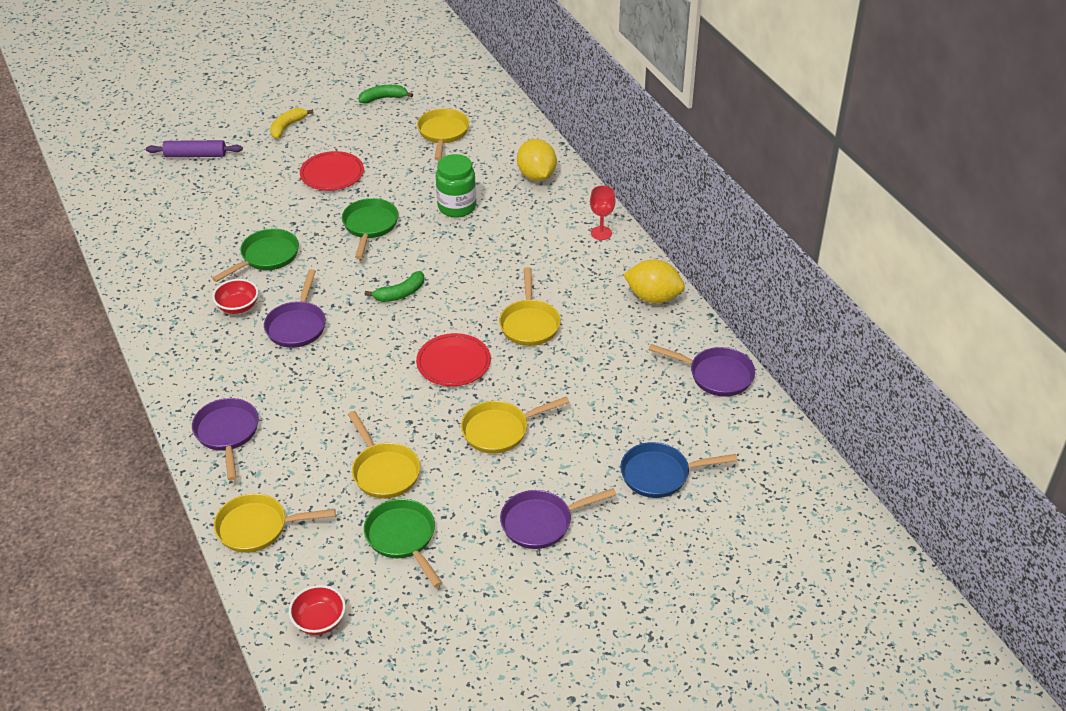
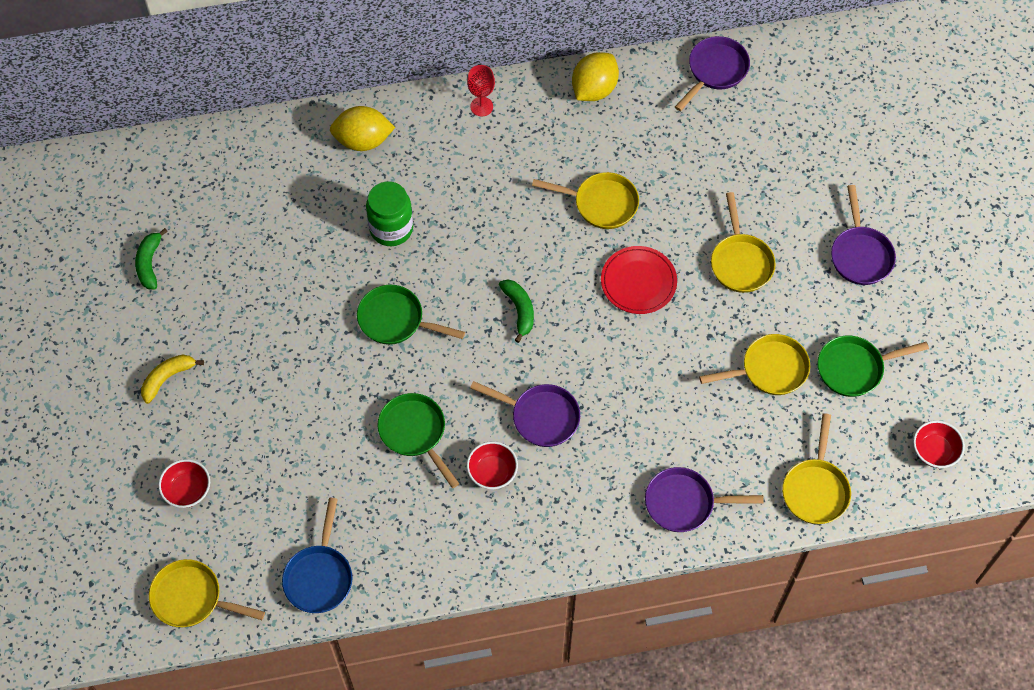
camera: 75 degrees left, 20 degrees up
purple rolling pin [146,140,243,157] -> red bowl [158,459,210,508]
yellow banana [270,108,314,139] -> yellow banana turned 90 degrees clockwise [141,354,204,404]
red plate [300,151,364,191] -> none
yellow pan [417,108,469,160] -> yellow pan moved to [149,559,265,627]
blue pan [620,442,737,498] -> blue pan moved to [282,498,352,613]

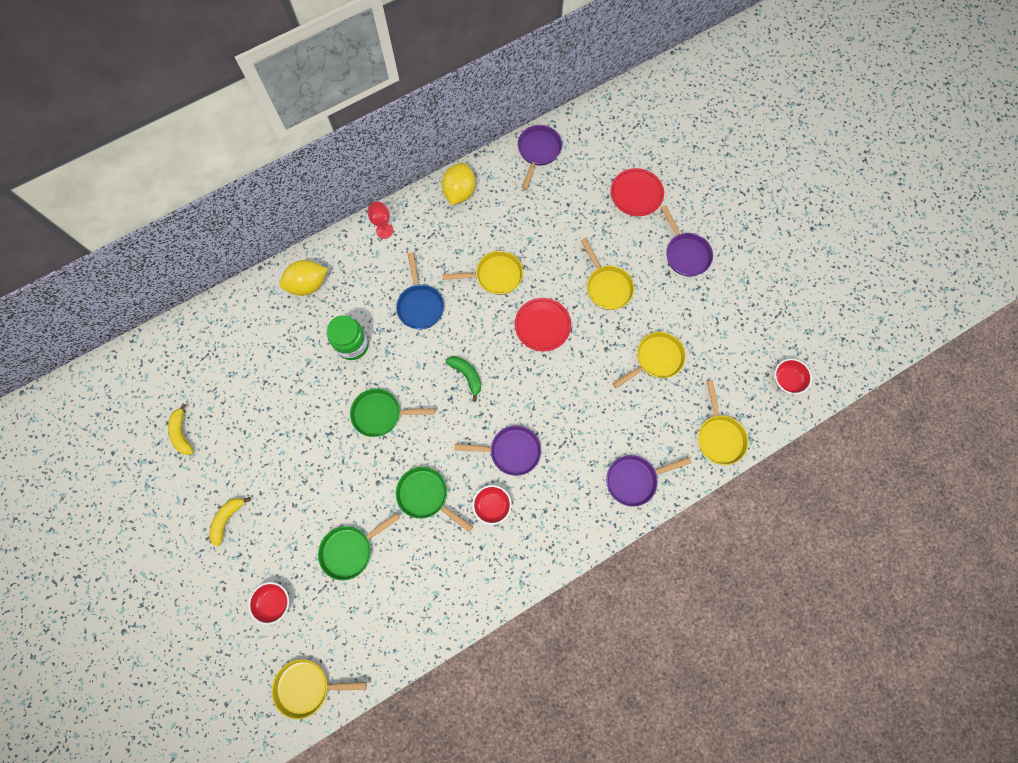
camera: 20 degrees left, 10 degrees up
green banana [135,228,168,290] -> yellow banana [168,403,194,455]
blue pan [282,498,352,613] -> blue pan moved to [396,252,444,330]
green pan [817,335,929,397] -> green pan moved to [318,513,400,580]
none -> red plate [611,168,664,216]

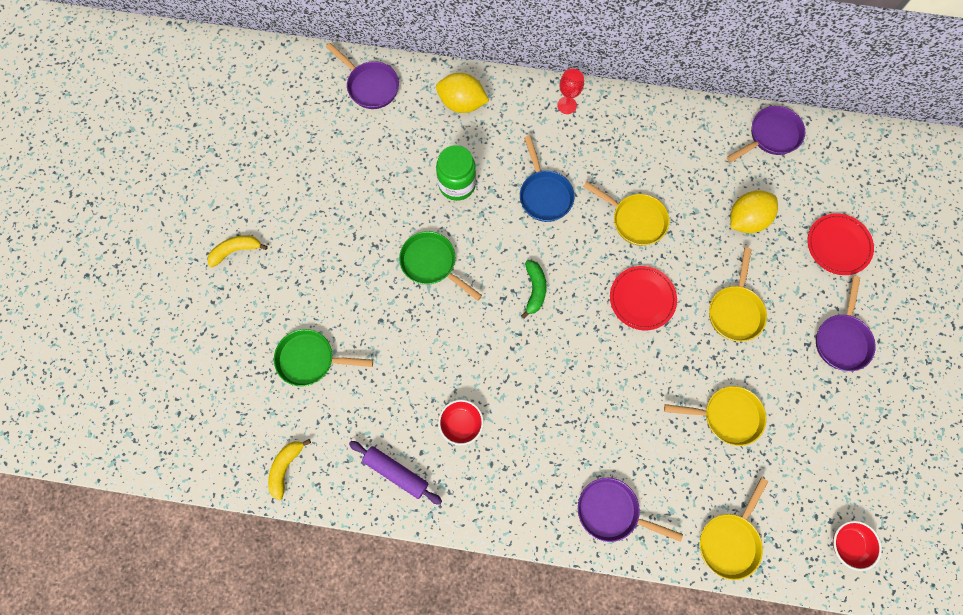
camera: 40 degrees right, 0 degrees up
yellow banana [168,403,194,455] -> yellow banana moved to [268,439,311,501]
red bowl [248,582,289,625] -> none
yellow pan [272,659,367,719] -> none
blue pan [396,252,444,330] -> blue pan turned 45 degrees counterclockwise [520,136,574,222]
green pan [396,467,473,532] -> none
yellow lemon [442,163,475,205] -> yellow lemon moved to [730,190,778,233]
purple pan [454,425,541,476] -> purple pan moved to [326,43,399,109]
none -> purple rolling pin [349,441,442,505]

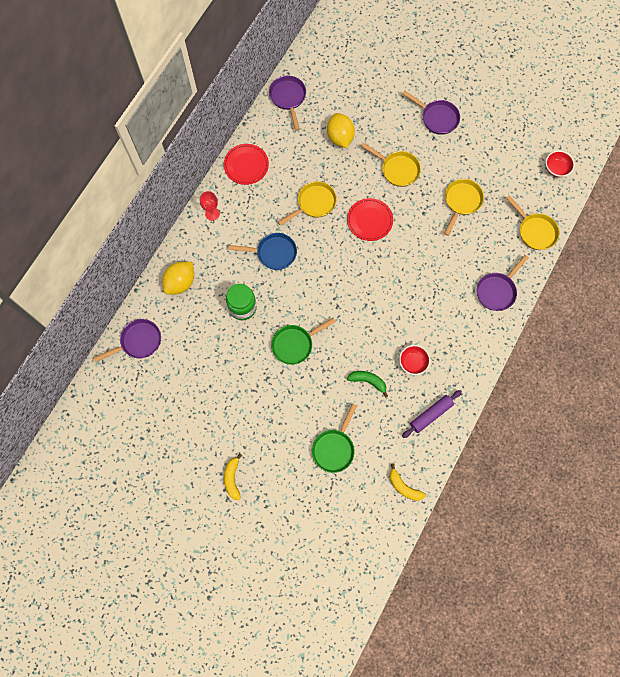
camera: 70 degrees left, 0 degrees up
green banana [521,260,546,319] -> green banana moved to [347,371,388,398]
red plate [807,213,874,275] -> red plate moved to [224,144,269,185]

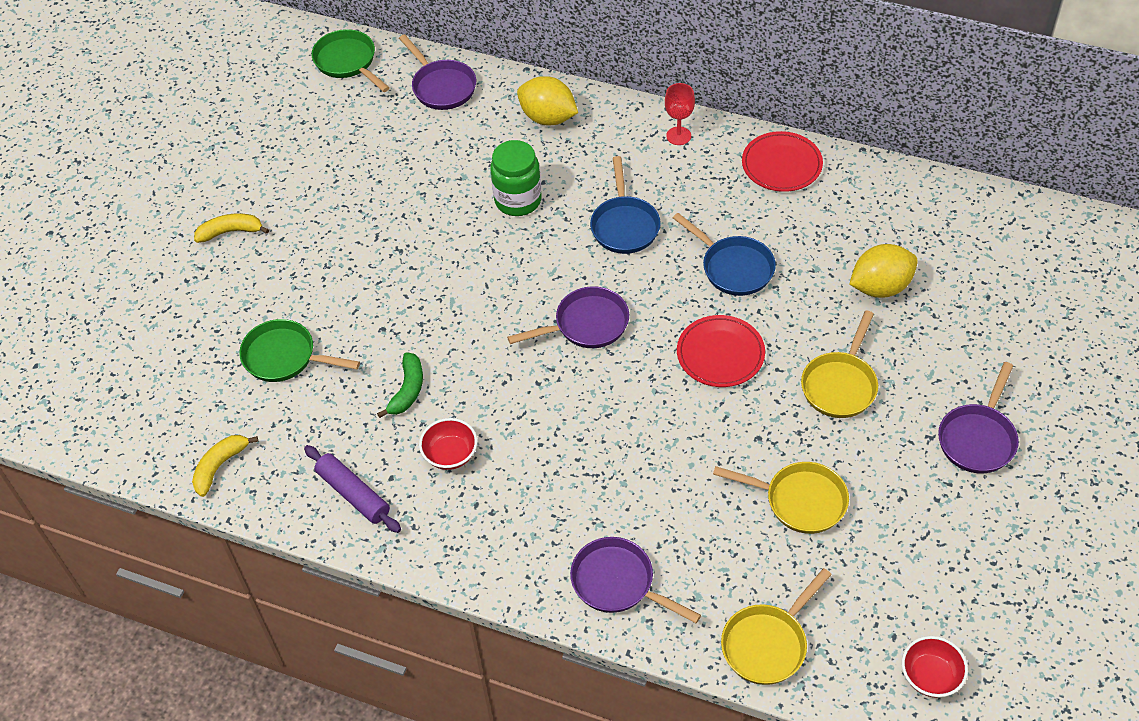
camera: 85 degrees right, 20 degrees down
purple pan [269,76,306,131] -> purple pan moved to [507,286,629,348]
green pan [271,318,336,365] -> green pan moved to [312,29,390,92]
yellow pan [278,181,337,226] -> blue pan [673,213,776,296]

